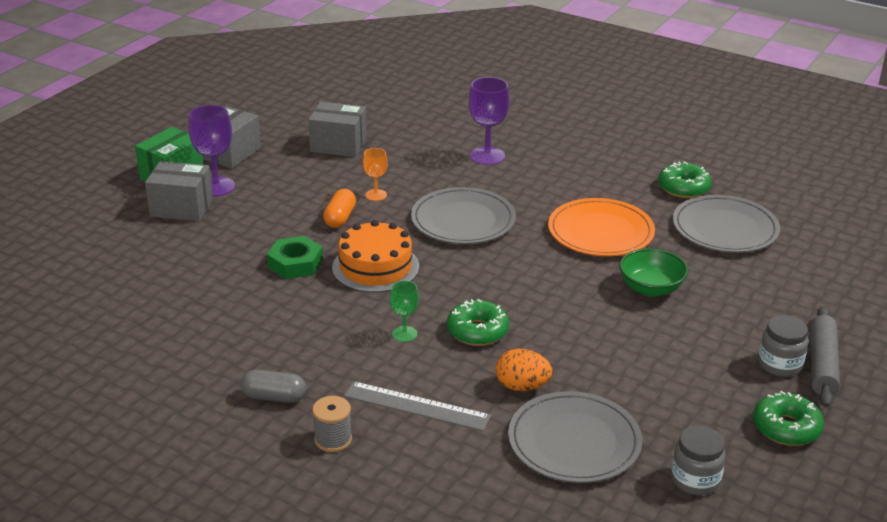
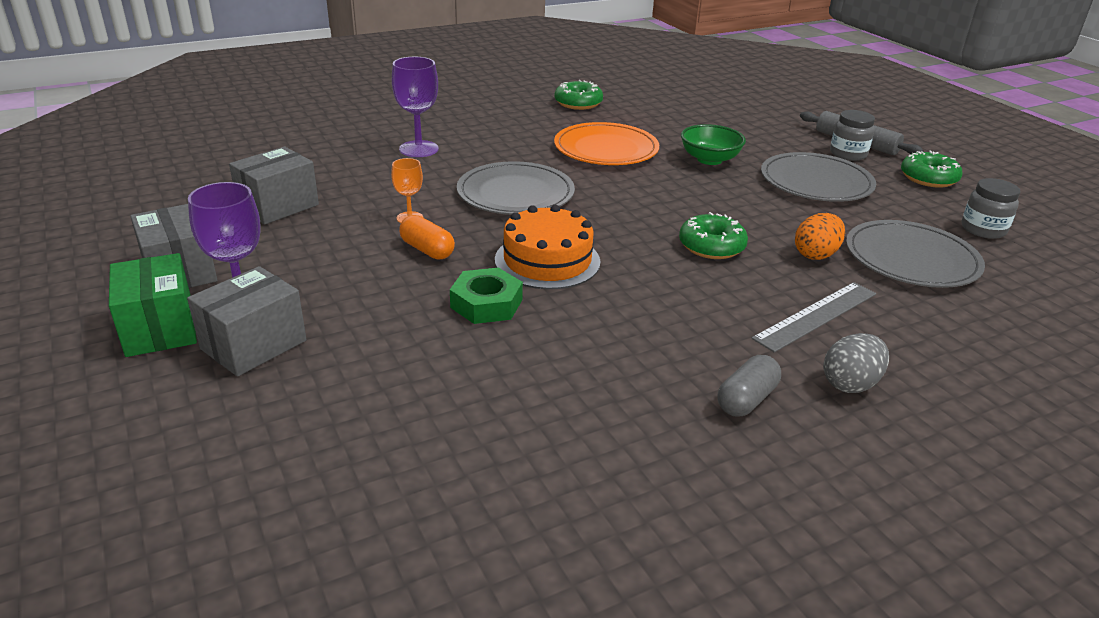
camera: 60 degrees left, 0 degrees up
grey spool [312,396,352,452] -> grey egg [823,333,889,393]
green goblet [390,281,419,342] -> none
grey plate [673,195,780,253] -> grey plate moved to [761,152,876,202]

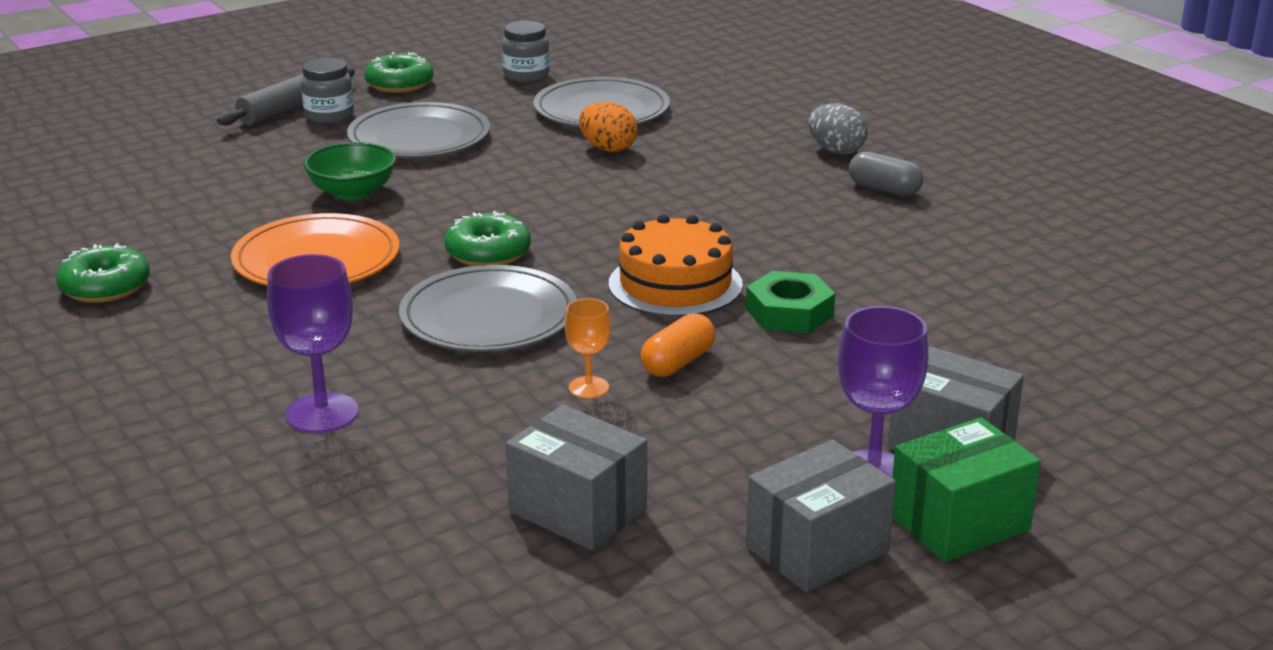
camera: 95 degrees left, 5 degrees down
green donut [679,212,748,259] -> green donut moved to [445,211,531,266]
grey ruler [752,282,876,353] -> none

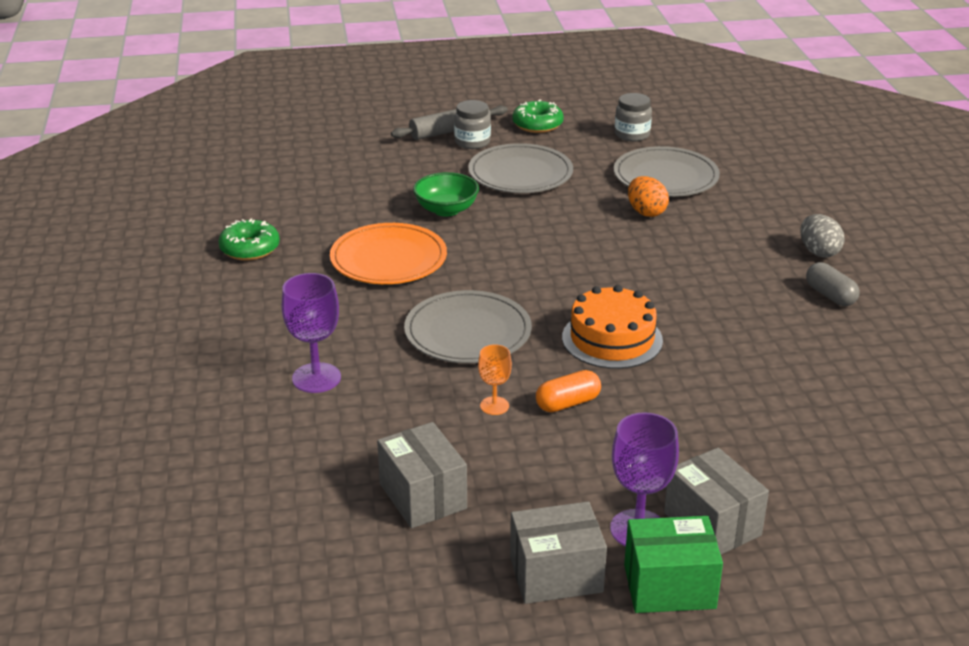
camera: 25 degrees right, 5 degrees up
green donut [445,211,531,266] -> none
green nut [746,271,835,333] -> none

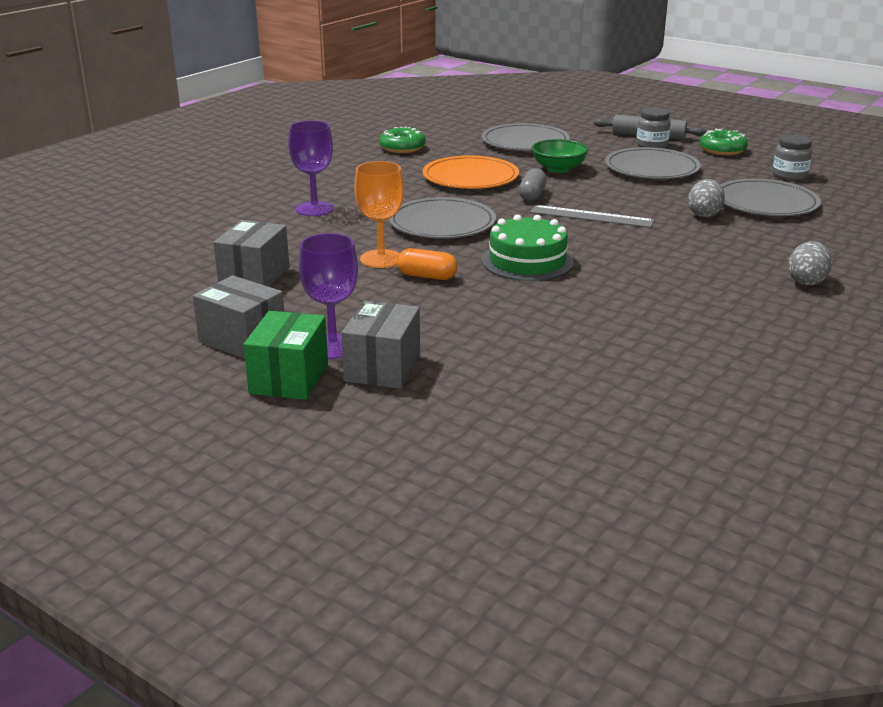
camera: 45 degrees right, 5 degrees down
orange goblet [478,344,512,415] -> orange goblet [354,161,404,268], size x1.72
orange cake [562,285,663,369] -> green cake [482,214,574,281]
green box [624,516,723,613] -> green box turned 60 degrees clockwise [243,311,328,400]
orange egg [628,176,669,217] -> grey egg [688,179,725,217]
grey capsule [806,262,860,306] -> grey capsule moved to [519,168,547,201]
none -> grey plate [482,123,570,151]
none -> grey ruler [530,205,654,228]

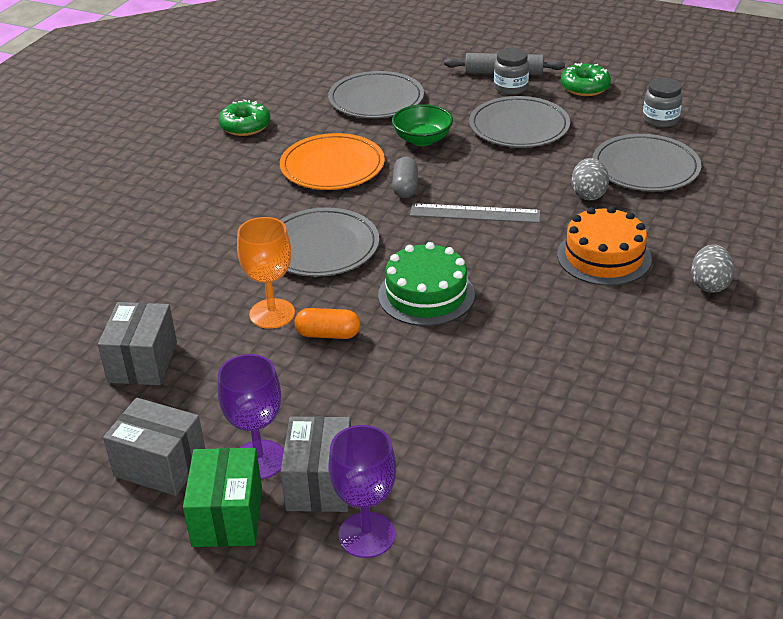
camera: 10 degrees left, 10 degrees up
purple goblet [288,121,334,216] -> purple goblet moved to [328,425,396,558]
none -> orange cake [557,206,652,286]

